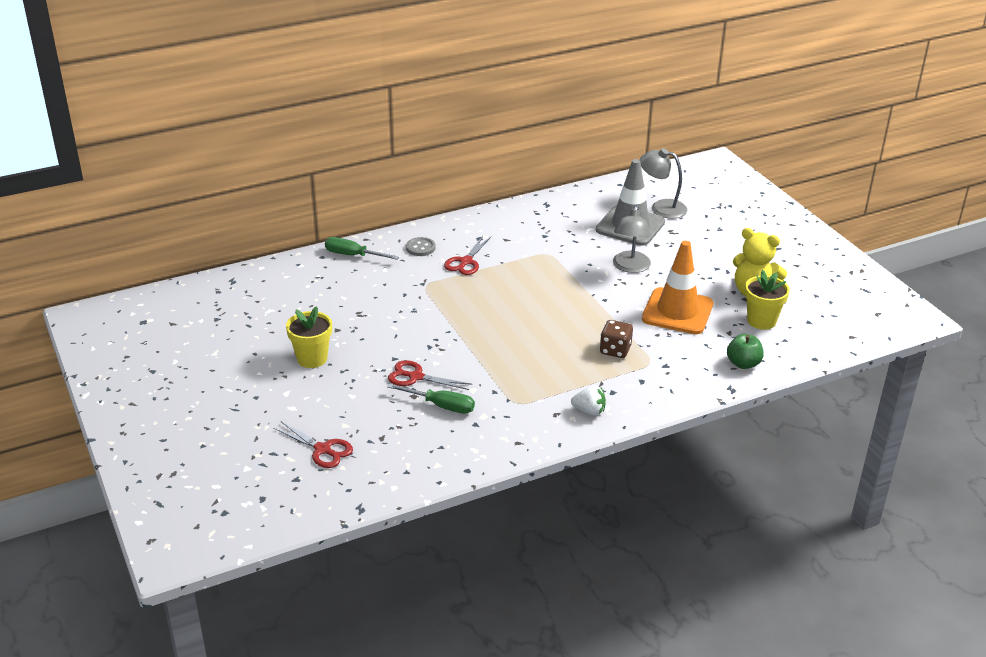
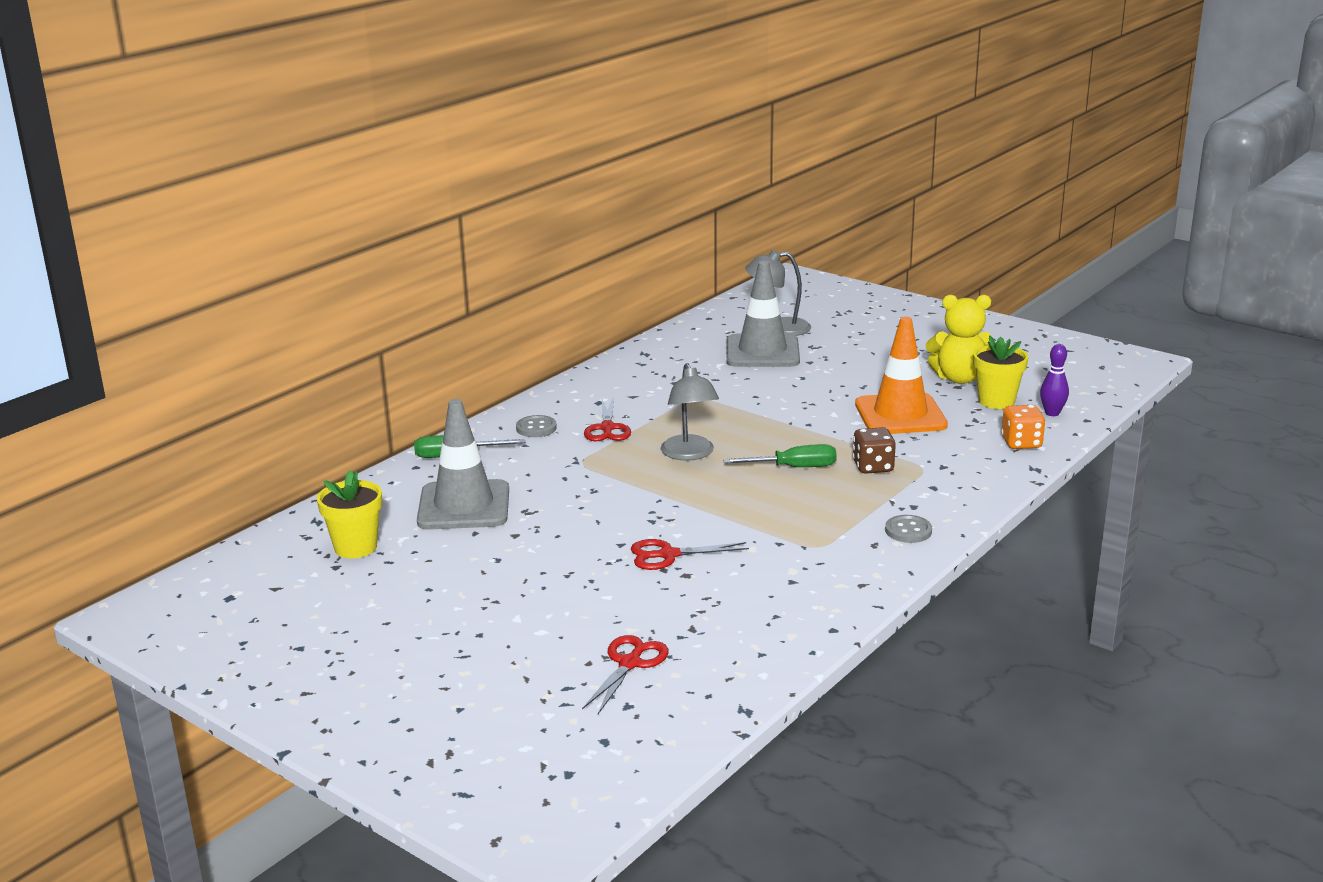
camera: 25 degrees left, 10 degrees down
red scissors [273,421,353,468] -> red scissors turned 75 degrees counterclockwise [582,635,669,714]
yellow flower pot [286,306,332,368] -> yellow flower pot moved to [317,471,382,558]
green screwdriver [387,383,475,414] -> green screwdriver moved to [723,444,837,467]
white strawberry [571,386,606,416] -> grey button [885,515,932,543]
grey lamp [613,205,651,273] -> grey lamp moved to [661,363,719,461]
green apple [727,334,764,369] -> orange dice [1001,405,1045,449]
none -> grey traffic cone [417,399,509,530]
none -> purple bowling pin [1040,344,1069,416]

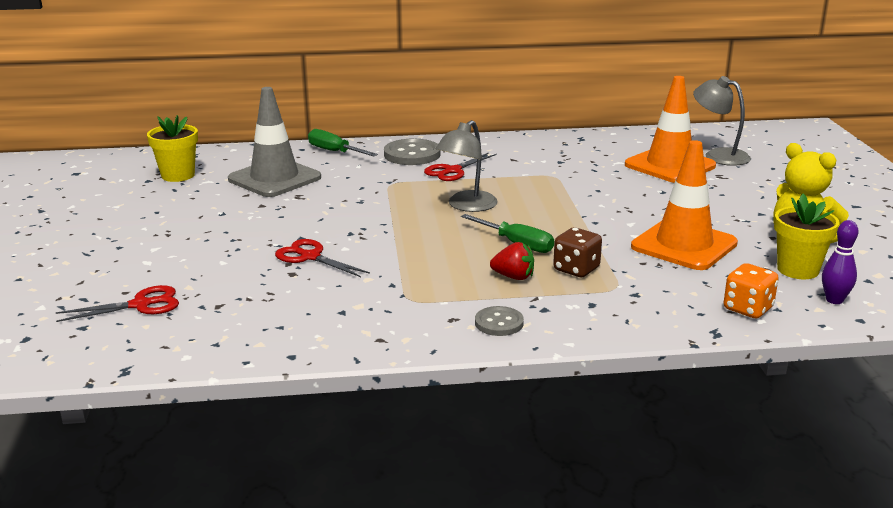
camera: 45 degrees right, 0 degrees up
grey button [516,415,557,437] -> grey button [384,139,440,165], size x1.66
grey traffic cone [726,261,800,367] -> orange traffic cone [625,76,716,183]
none -> red strawberry [490,242,534,280]

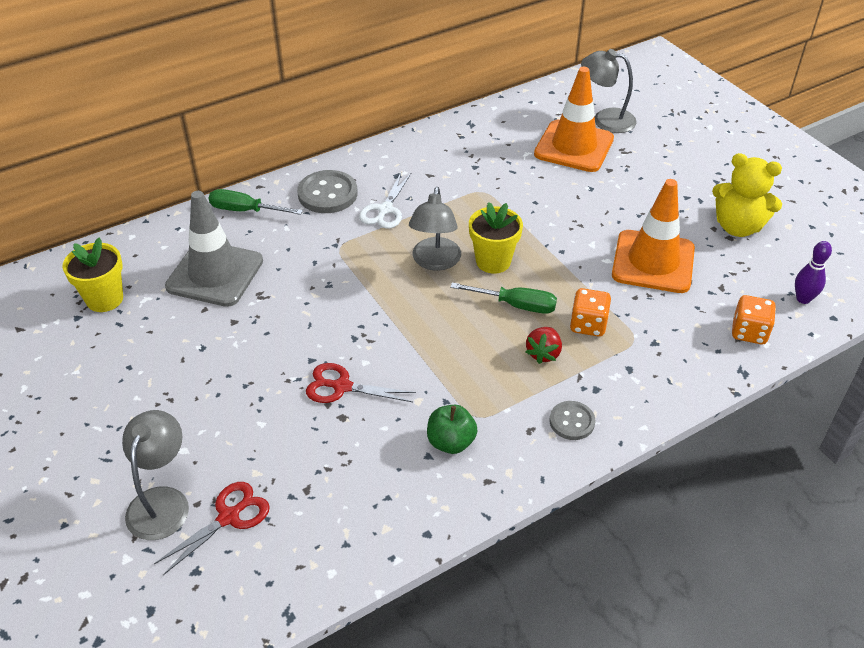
camera: 25 degrees left, 20 degrees up
red scissors [424,152,497,181] -> white scissors [359,173,411,229]
red strawberry [490,242,534,280] -> red strawberry turned 120 degrees clockwise [526,327,562,364]
brown dice [553,227,602,277] -> orange dice [570,288,611,337]
yellow flower pot [774,194,839,279] -> yellow flower pot moved to [469,202,523,274]
none -> grey lamp [122,410,189,540]
none -> green apple [427,405,478,454]

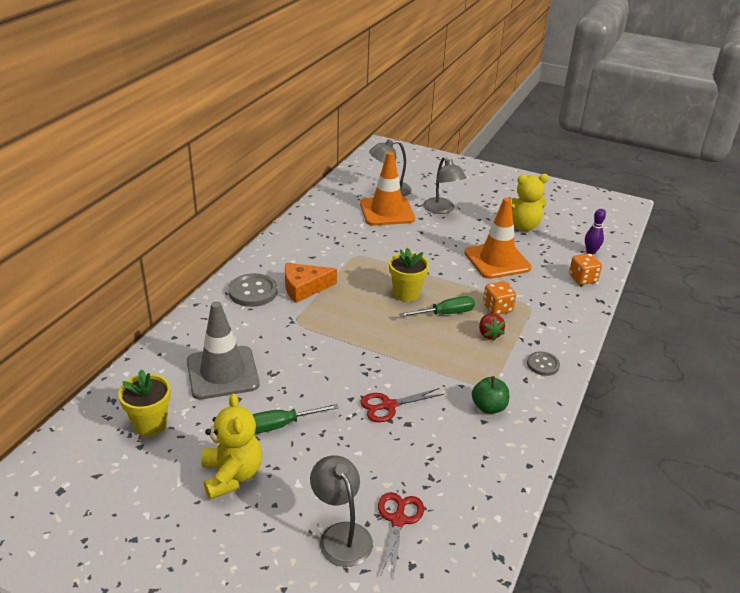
camera: 35 degrees left, 10 degrees down
green screwdriver [209,189,303,215] -> green screwdriver moved to [252,404,339,434]
white scissors [359,173,411,229] -> orange cheese [285,263,337,303]
grey lamp [409,187,461,271] -> grey lamp moved to [423,157,466,214]
none -> yellow teddy bear [201,393,262,500]

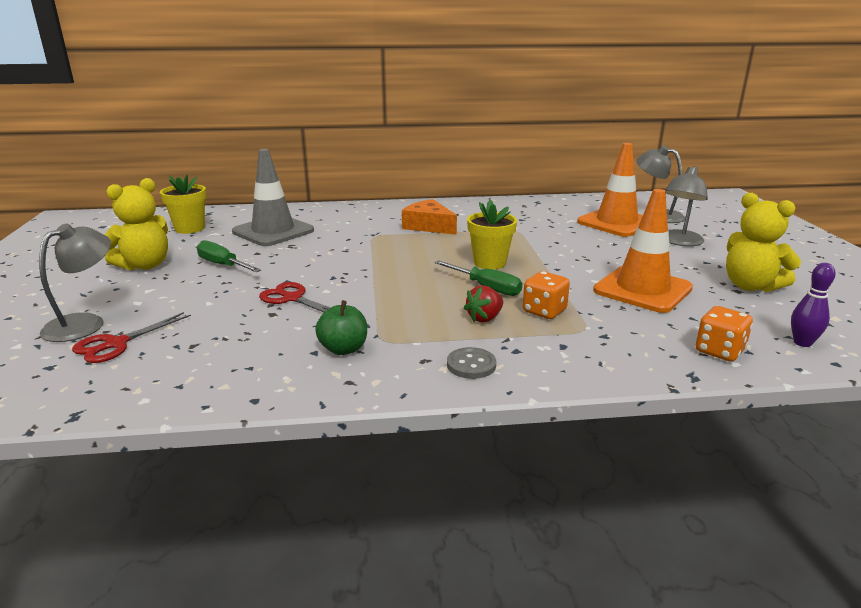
camera: 60 degrees right, 10 degrees down
grey button [229,273,278,307] -> none
red scissors [378,492,424,579] -> red scissors turned 150 degrees clockwise [72,312,191,363]

